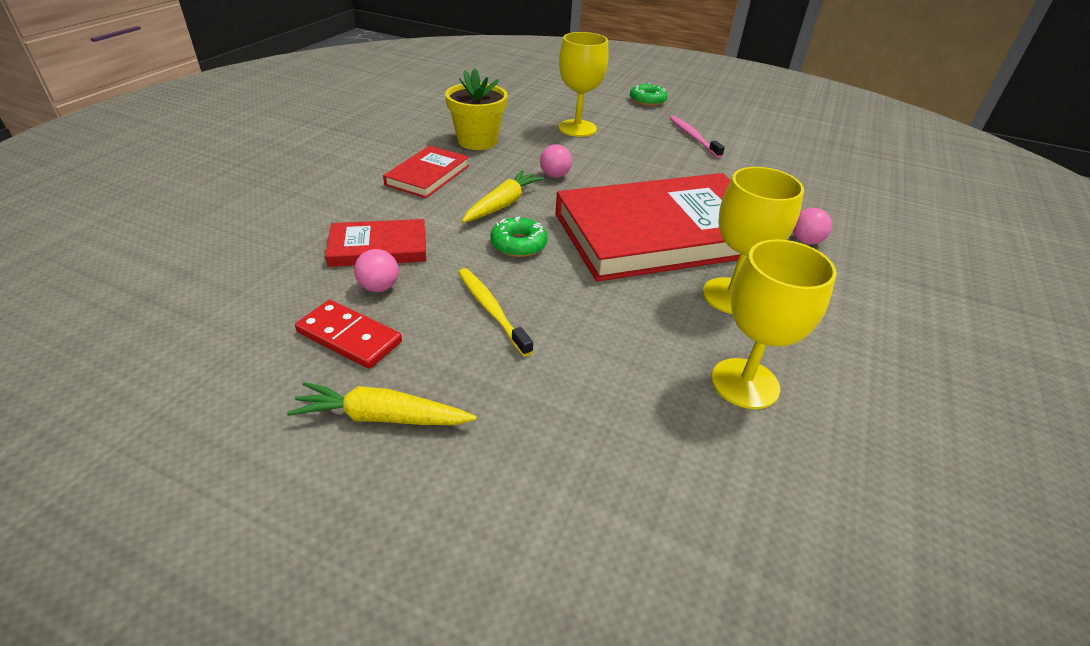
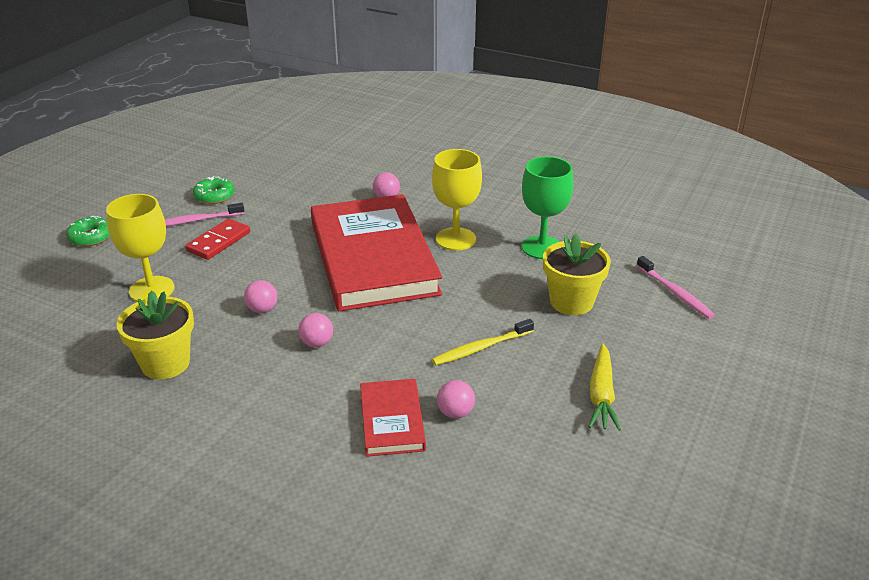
camera: 85 degrees left, 5 degrees down
red domino [295,300,402,369] -> red domino moved to [185,218,250,260]
red book [383,146,469,198] -> none
yellow carrot [462,170,544,223] -> pink ball [298,313,333,347]
green donut [490,217,547,257] -> green donut moved to [193,176,235,204]
yellow goblet [711,239,837,409] -> green goblet [522,156,573,259]
none -> yellow flower pot [543,233,611,315]
none -> pink toothbrush [637,256,715,319]

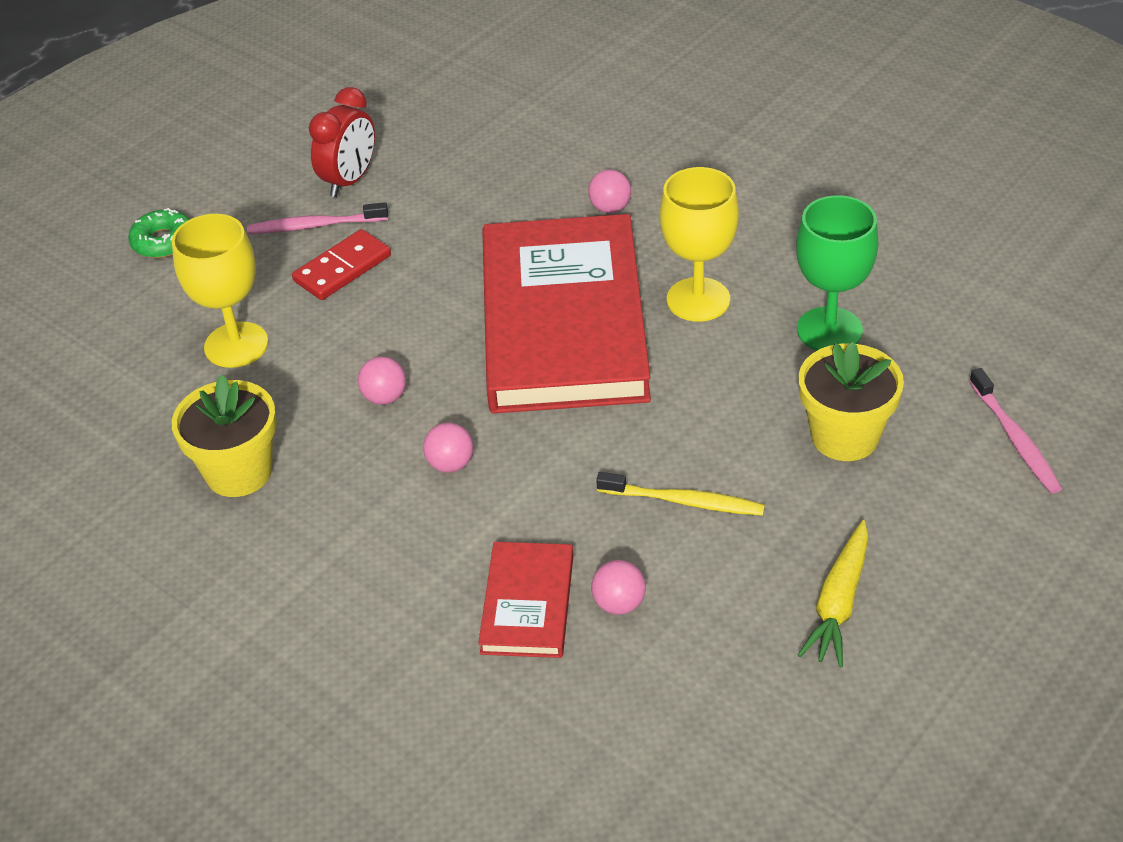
camera: 15 degrees right, 10 degrees up
green donut [193,176,235,204] -> red clock [309,87,375,197]
yellow toothbrush [432,319,534,365] -> yellow toothbrush turned 150 degrees counterclockwise [596,472,765,516]

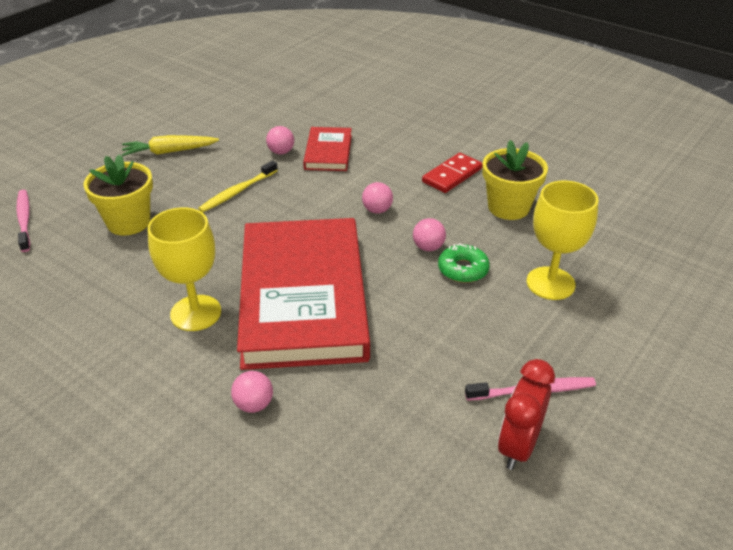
camera: 175 degrees right, 5 degrees down
green donut [128,208,190,258] -> green donut moved to [438,243,490,283]
red domino [292,229,391,300] -> red domino moved to [422,153,483,193]
yellow toothbrush [596,472,765,516] -> yellow toothbrush turned 60 degrees counterclockwise [198,161,278,212]
green goblet [796,195,878,350] -> none
yellow carrot [798,520,869,667] -> yellow carrot turned 120 degrees counterclockwise [122,135,219,156]

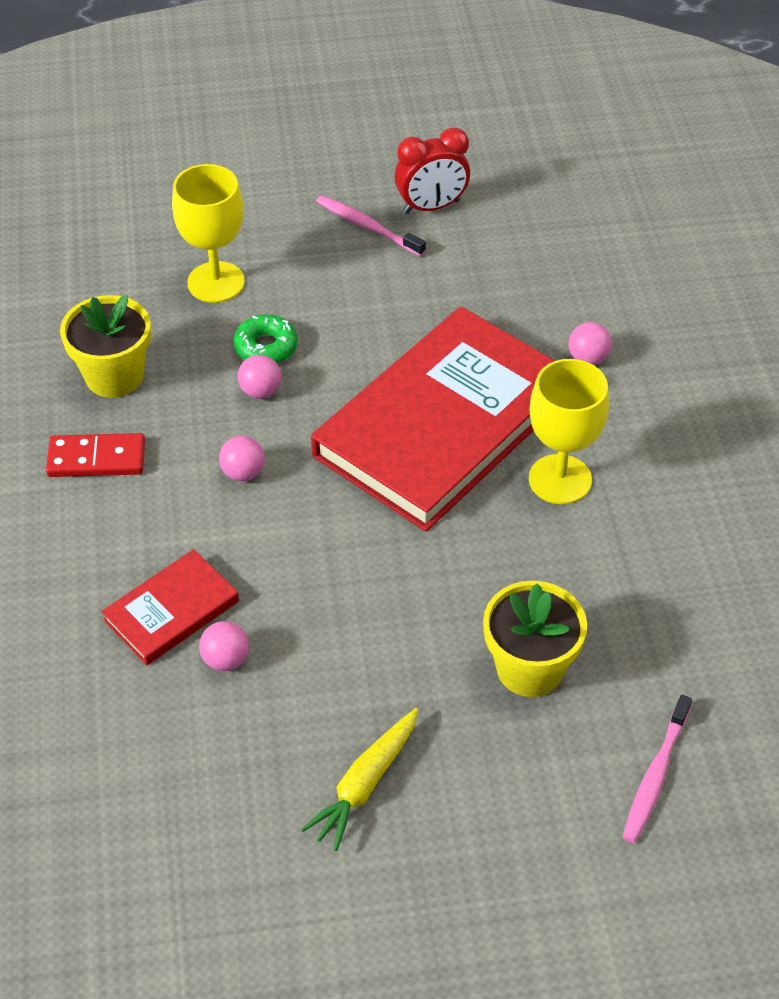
camera: 135 degrees left, 10 degrees up
yellow carrot [122,135,219,156] -> yellow carrot turned 90 degrees clockwise [301,708,418,851]
yellow toothbrush [198,161,278,212] -> none

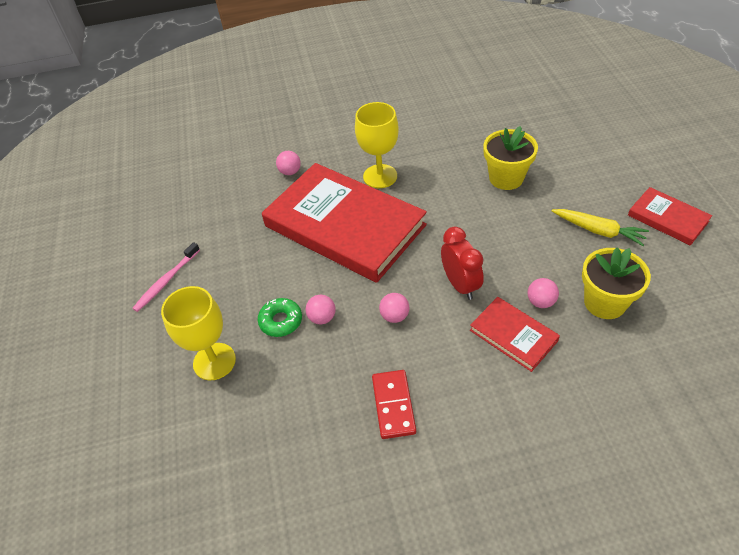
camera: 90 degrees left, 0 degrees up
yellow flower pot [60,295,151,398] -> yellow flower pot moved to [582,248,651,319]
red clock [395,127,470,214] -> red clock moved to [441,227,484,300]
pink toothbrush [622,695,692,843] -> none
none -> red book [628,187,712,246]

